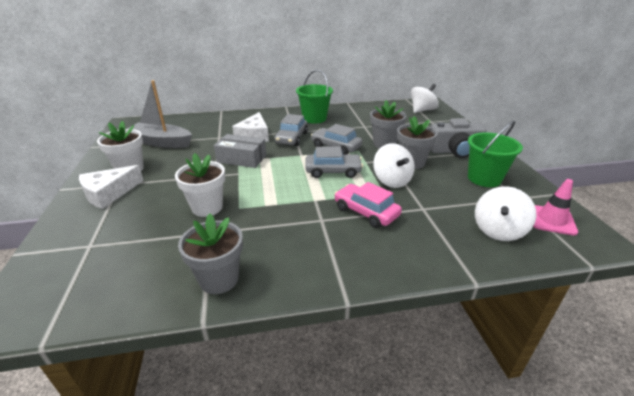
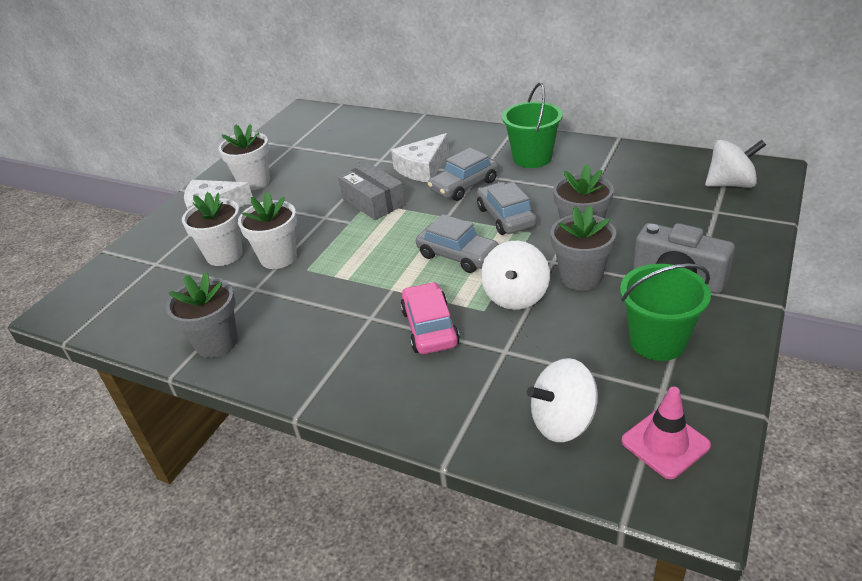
camera: 40 degrees right, 5 degrees up
grey boat [127,80,192,148] -> none
none -> white flower pot [182,192,243,266]

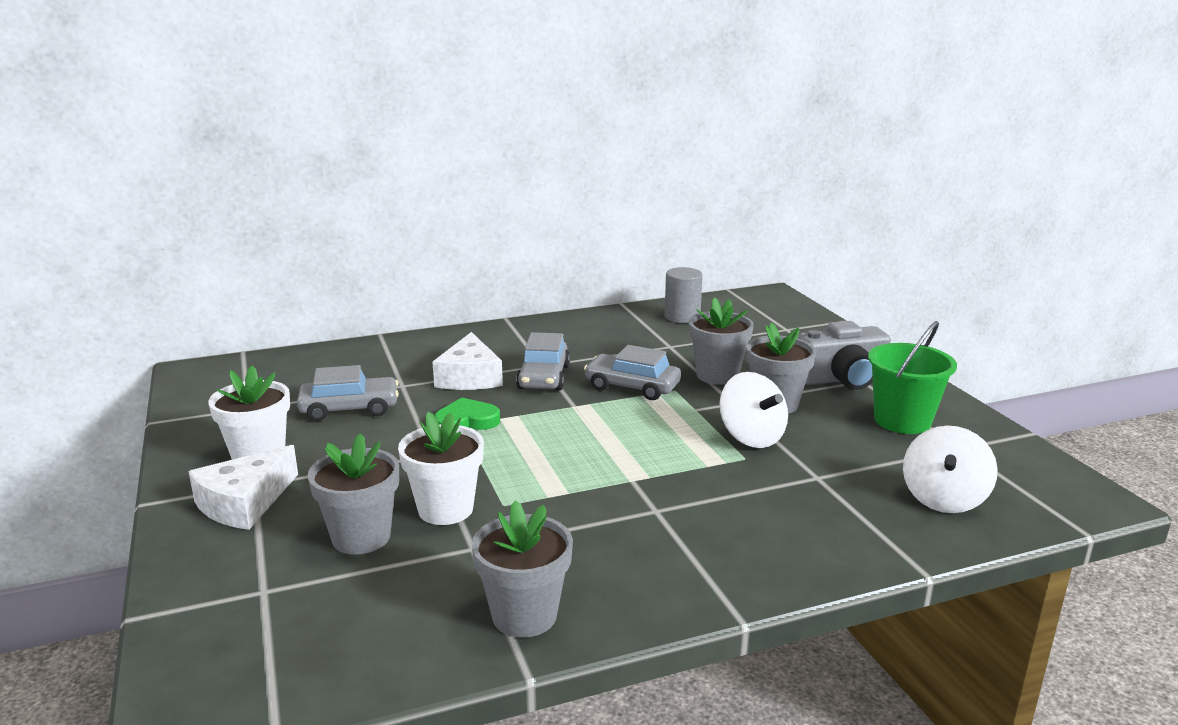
camera: 50 degrees left, 15 degrees down
white flower pot [182,192,243,266] -> grey flower pot [308,433,399,554]
grey box [338,162,405,220] -> green heart [434,398,500,430]
pink car [400,282,460,354] -> none
grey car [416,214,499,273] -> grey car moved to [297,365,399,421]
green bucket [502,83,563,168] -> none
pink traffic cone [621,387,711,479] -> none
white spinning top [705,139,766,188] -> none
none -> grey cylinder [664,267,703,323]

